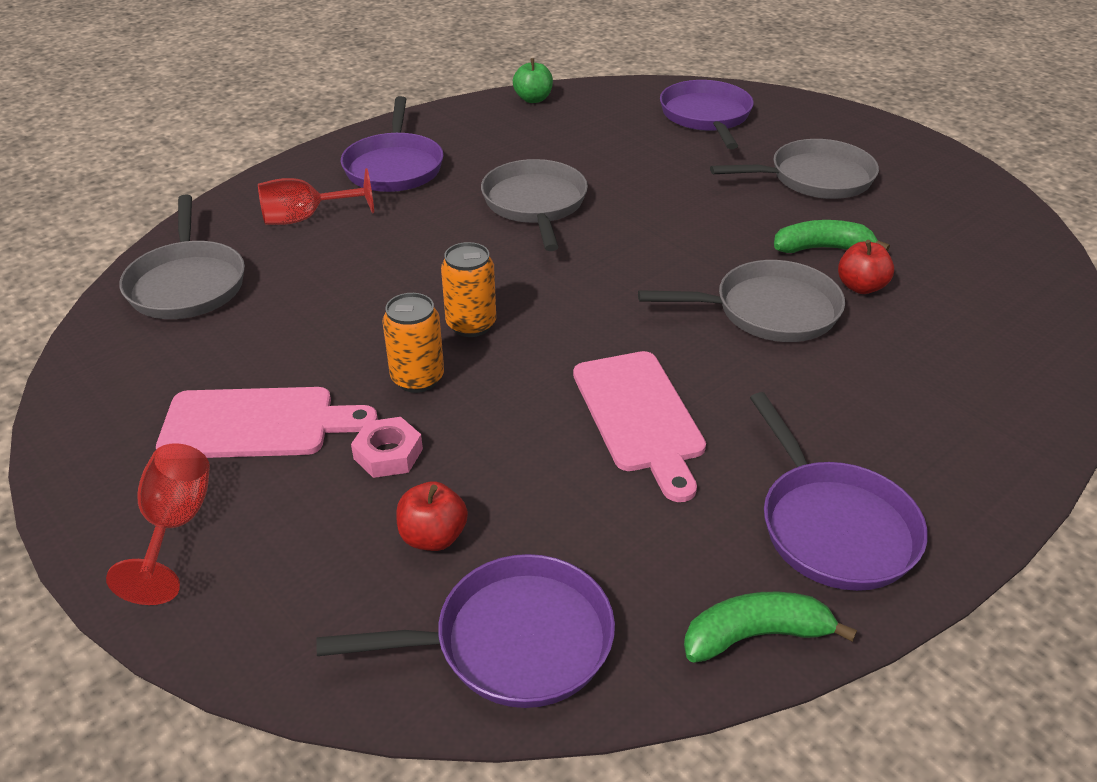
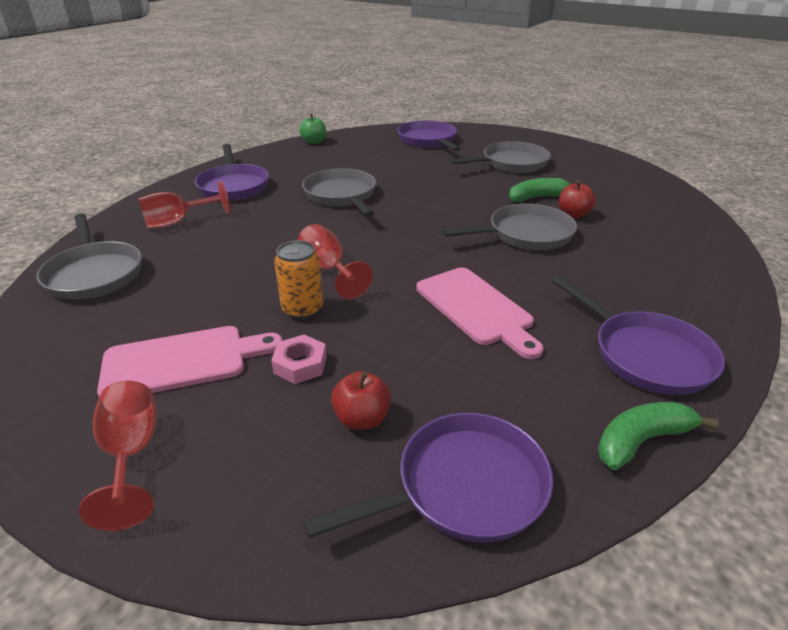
camera: 15 degrees left, 5 degrees down
orange can [441,242,496,337] -> red goblet [297,224,373,299]

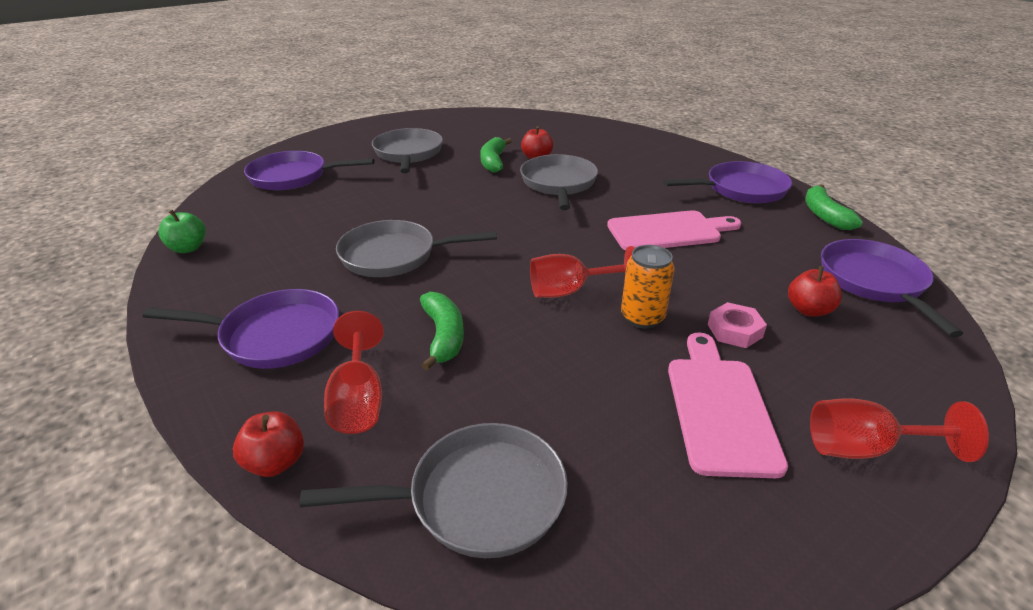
camera: 70 degrees left, 0 degrees up
none -> red apple [233,411,304,477]
none -> green banana [420,292,464,371]

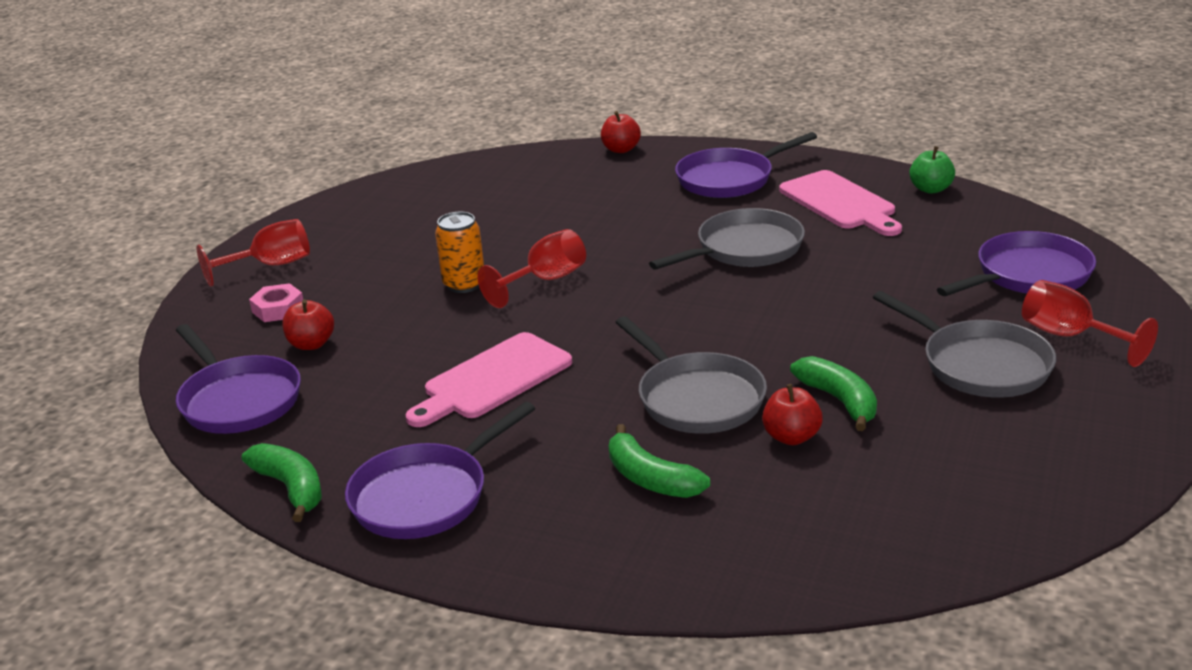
camera: 150 degrees right, 5 degrees down
grey pan [300,423,568,558] -> none
red goblet [324,311,384,434] -> red goblet moved to [1022,280,1158,367]
green banana [420,292,464,371] -> green banana moved to [609,424,710,498]
pink cutting board [668,333,788,478] -> pink cutting board moved to [779,170,902,236]
pink nut [708,302,767,348] -> pink nut moved to [249,283,303,322]

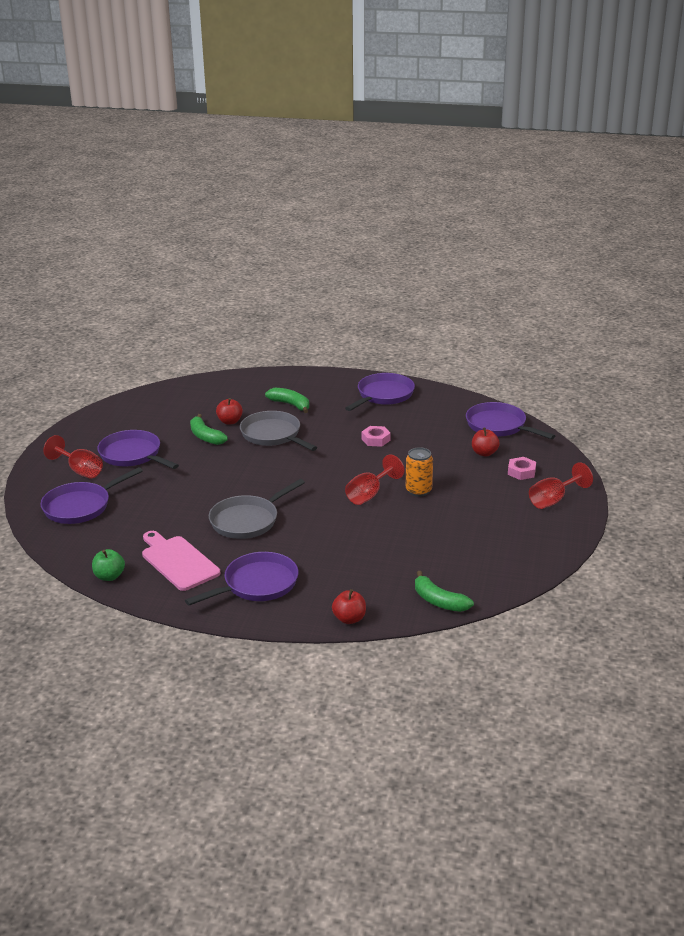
camera: 170 degrees right, 0 degrees up
green banana [242,443,322,522] -> green banana moved to [415,571,474,612]
pink cutting board [406,332,572,427] -> pink nut [362,426,391,447]
grey pan [873,291,1056,398] -> purple pan [97,430,179,469]

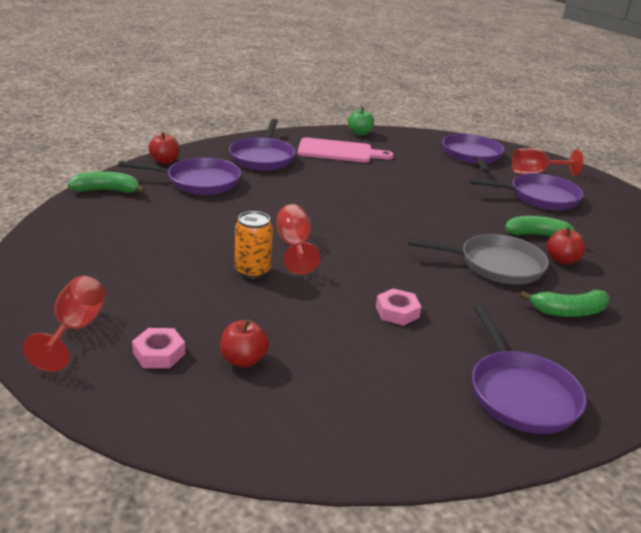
camera: 130 degrees right, 0 degrees up
grey pan [209,479,305,539] -> none
purple pan [466,402,555,439] -> purple pan moved to [118,157,241,195]

